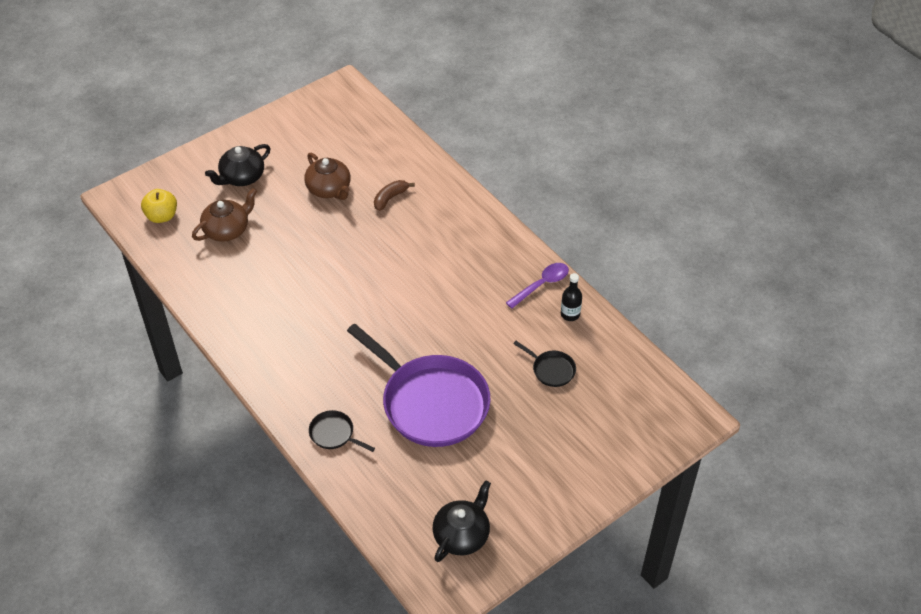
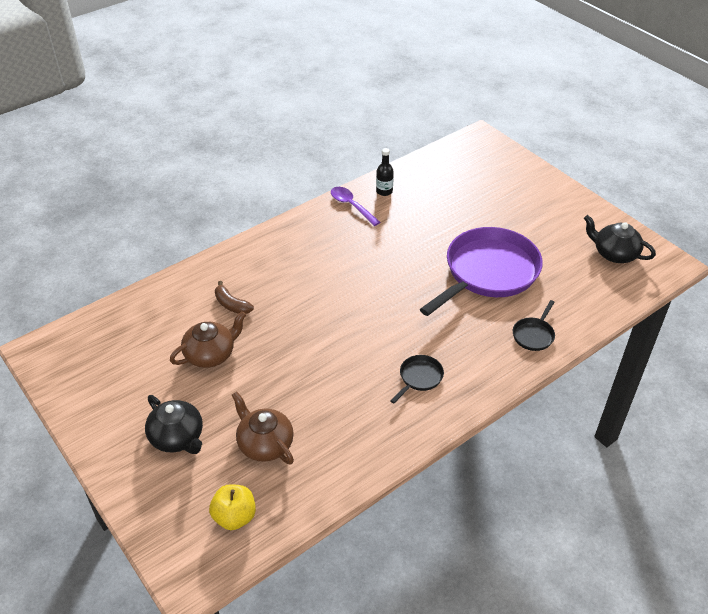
camera: 90 degrees left, 5 degrees down
black pan [513,341,576,387] -> black pan moved to [390,355,444,403]

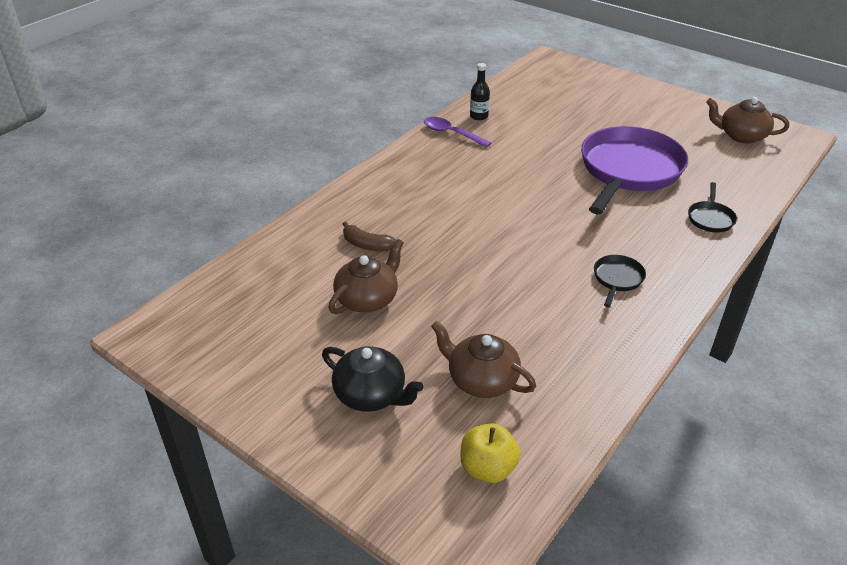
camera: 15 degrees left, 5 degrees down
black teapot [584,215,656,263] -> brown teapot [706,97,789,143]

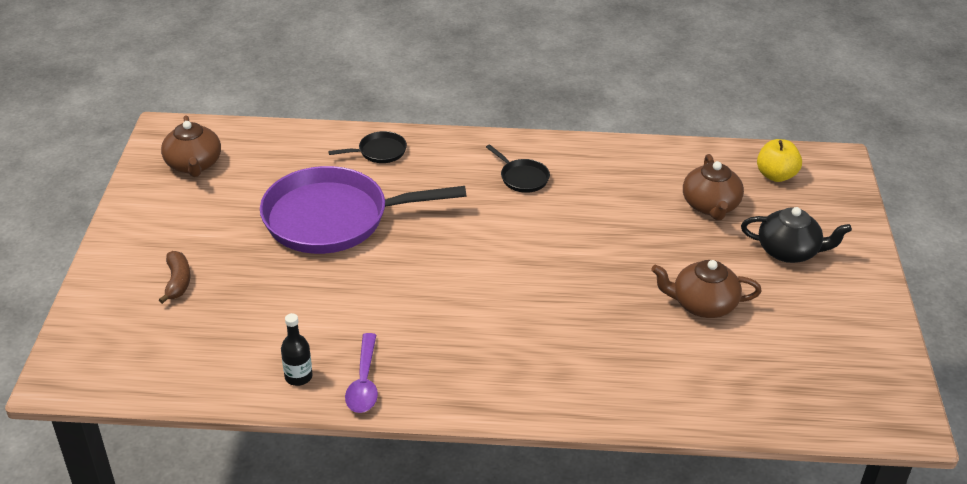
camera: 125 degrees left, 0 degrees up
black teapot [322,346,424,412] -> black teapot turned 105 degrees clockwise [741,207,852,263]
brown banana [343,222,396,251] -> brown banana moved to [159,251,191,304]
black pan [594,255,646,307] -> black pan turned 120 degrees counterclockwise [486,144,550,193]

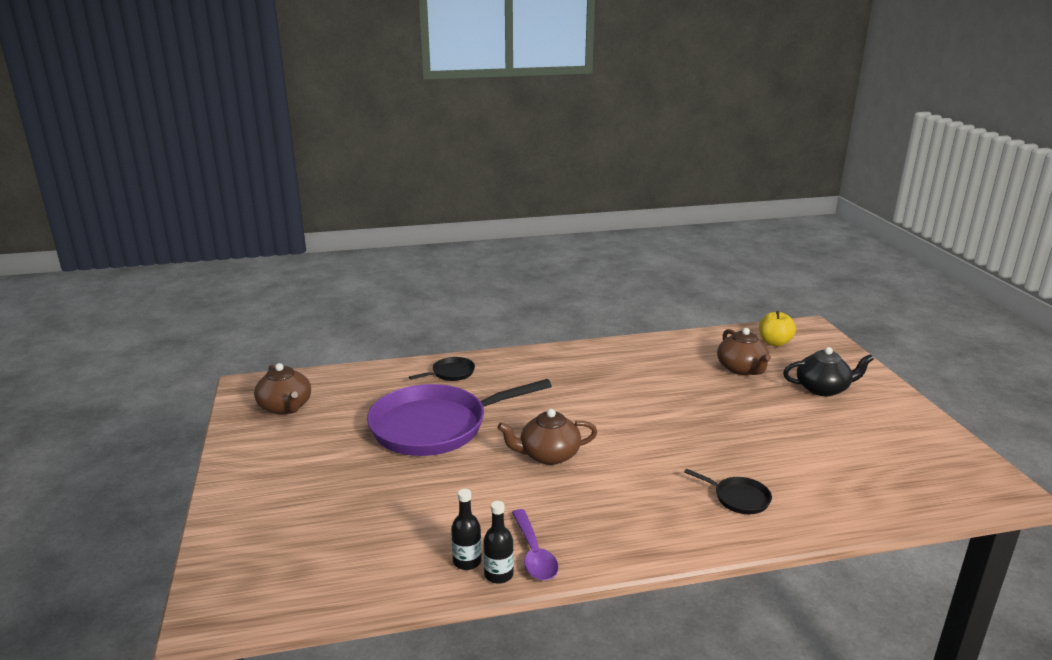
camera: 15 degrees left, 15 degrees down
brown banana [159,251,191,304] -> none
black pan [486,144,550,193] -> black pan moved to [684,468,772,514]
brown teapot [651,260,762,318] -> brown teapot moved to [497,409,597,465]
none -> black bottle [483,501,514,584]

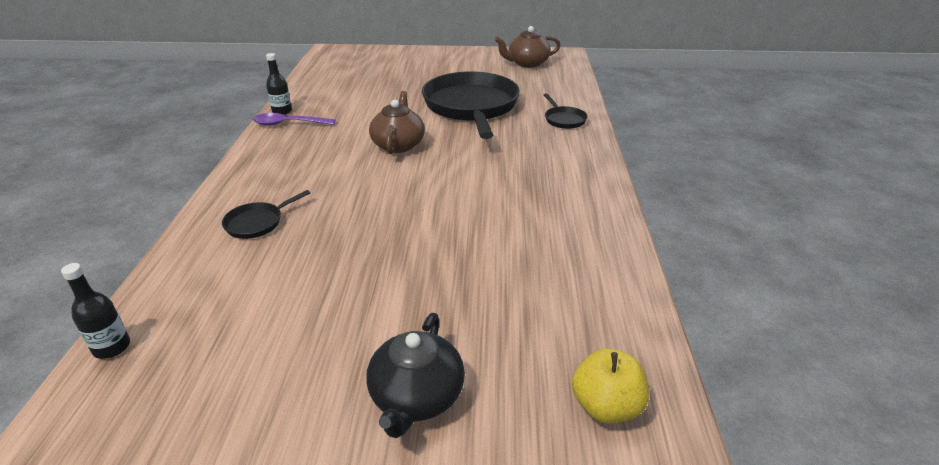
camera: 105 degrees right, 10 degrees up
purple pan [367,379,552,456] -> black pan [422,71,520,139]
black bottle [451,489,482,570] -> black bottle moved to [61,263,130,359]
brown teapot [717,328,771,375] -> none

